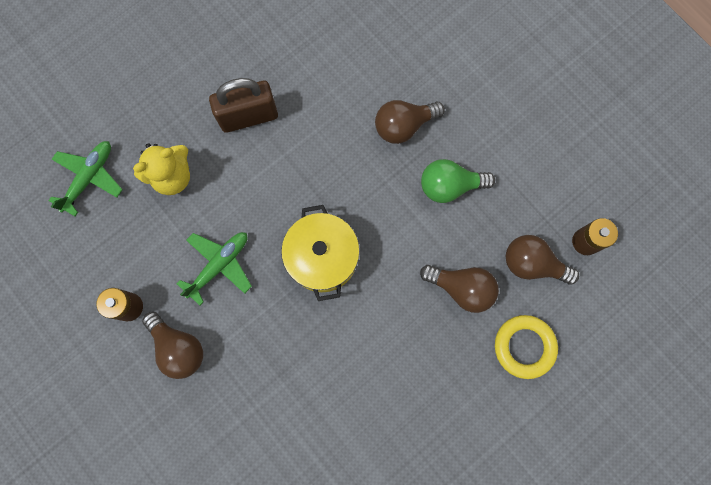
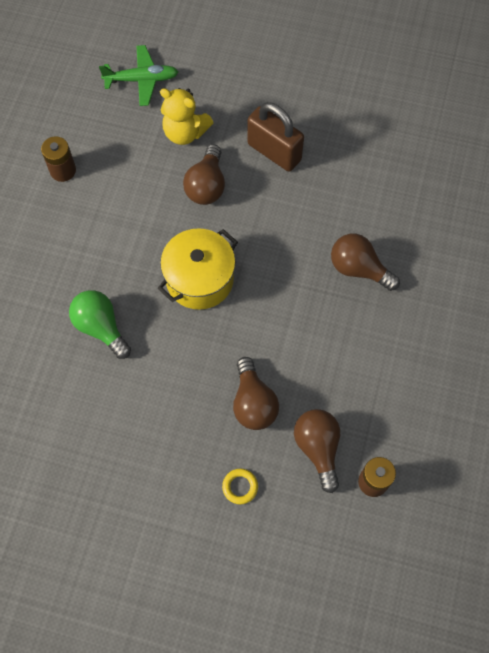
camera: 55 degrees right, 10 degrees down
brown light bulb [142,312,203,379] -> brown light bulb moved to [183,144,225,205]
green plane [176,232,252,305] -> none
green light bulb [421,159,495,203] -> green light bulb moved to [69,290,131,359]
yellow ring [495,315,558,379] -> yellow ring [222,469,258,504], size x0.55

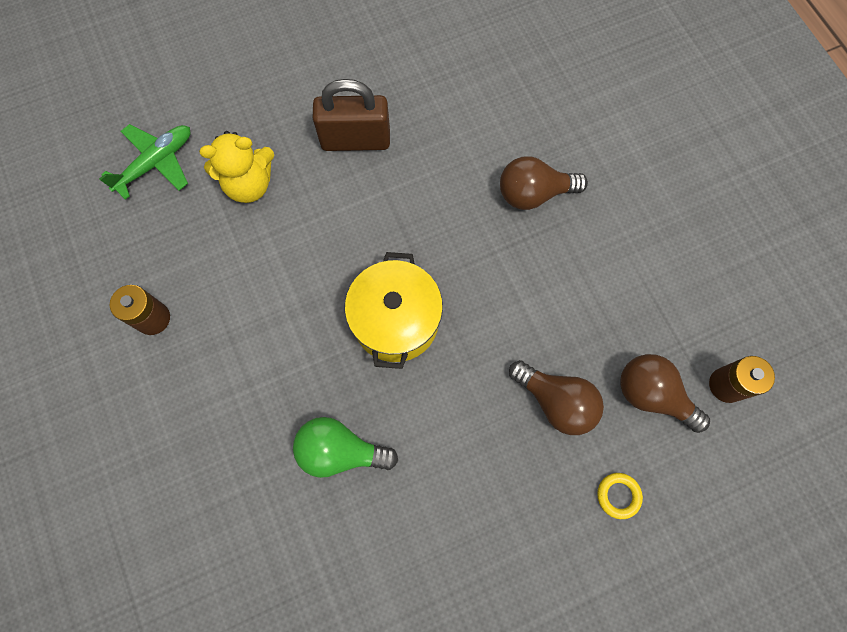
camera: 40 degrees left, 5 degrees up
brown light bulb [183,144,225,205] -> none

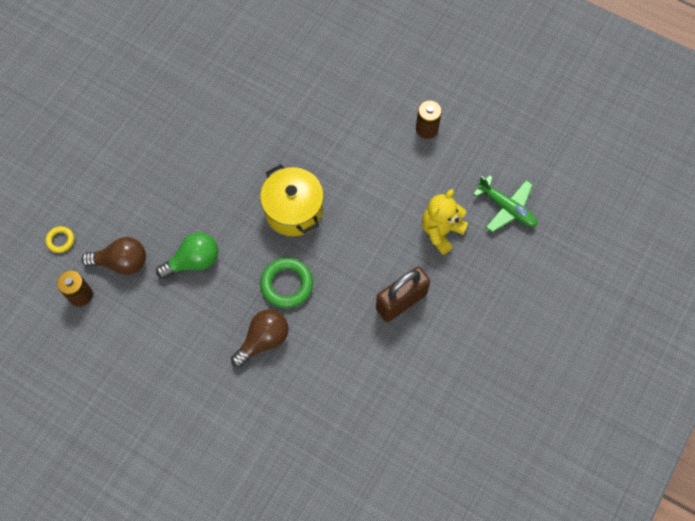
camera: 145 degrees right, 5 degrees down
green plane [99,124,190,200] -> green plane turned 60 degrees counterclockwise [473,175,537,232]
green light bulb [293,417,398,478] -> green light bulb moved to [156,232,218,279]
brown light bulb [509,360,604,435] -> none
yellow ring [597,473,643,519] -> yellow ring moved to [46,226,74,253]
none -> green ring [260,258,313,308]

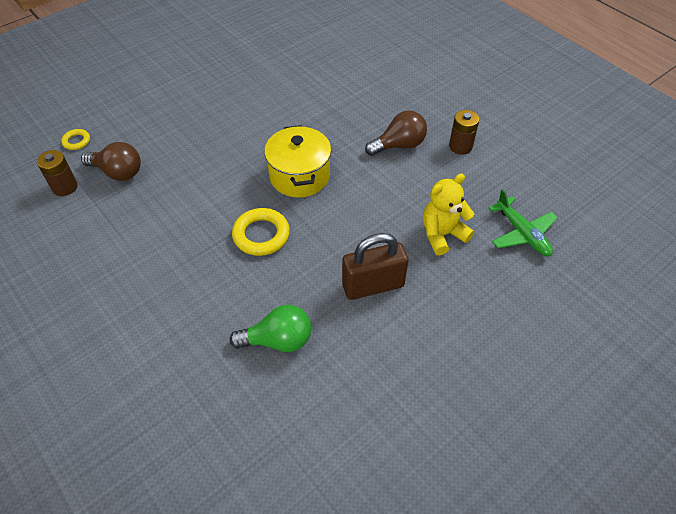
camera: 20 degrees right, 15 degrees down
green light bulb [156,232,218,279] -> green light bulb moved to [230,305,312,352]
brown light bulb [231,309,288,367] -> brown light bulb moved to [365,111,427,156]
green ring [260,258,313,308] -> yellow ring [232,208,290,256]

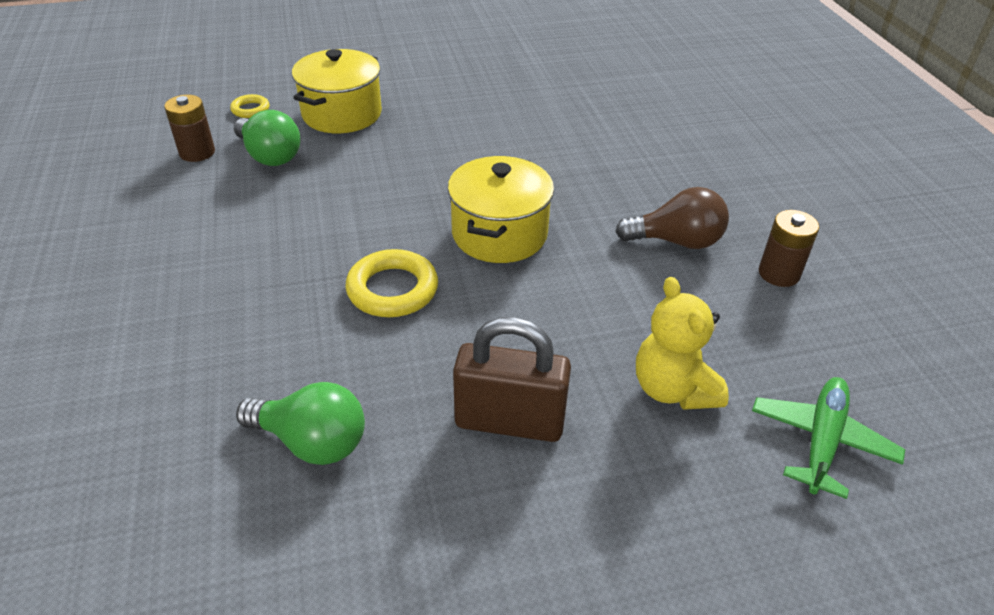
camera: 25 degrees right, 10 degrees down
brown light bulb [81,142,141,181] -> green light bulb [234,110,300,166]
yellow teddy bear [423,174,474,256] -> yellow teddy bear turned 105 degrees counterclockwise [636,277,729,410]
green plane [489,189,558,256] -> green plane turned 150 degrees counterclockwise [752,377,905,499]
none -> yellow pot [292,49,382,133]

